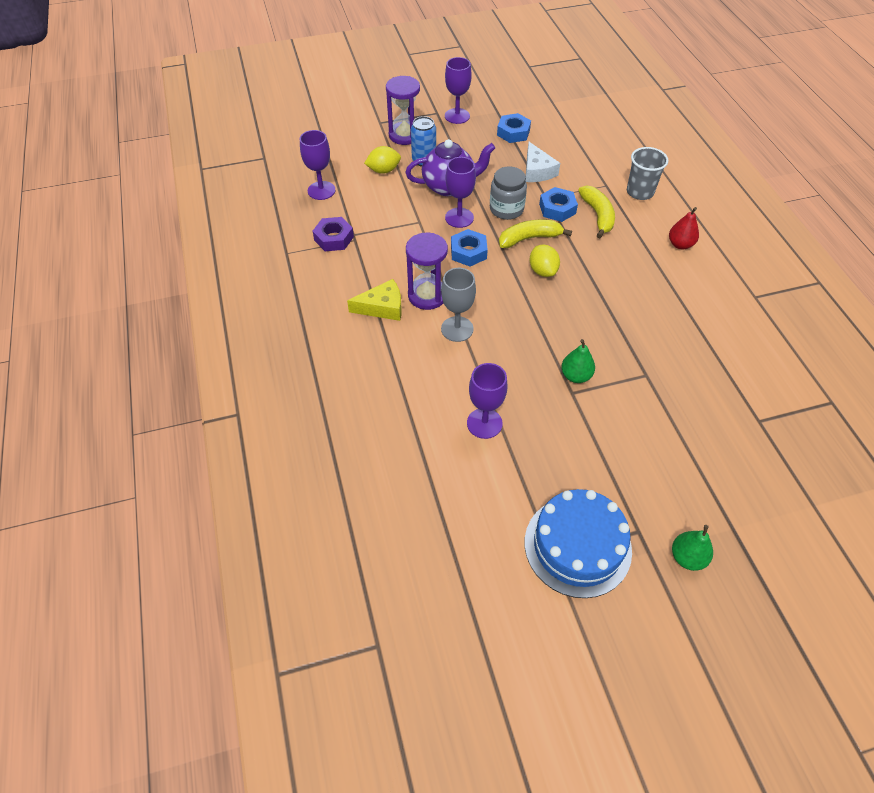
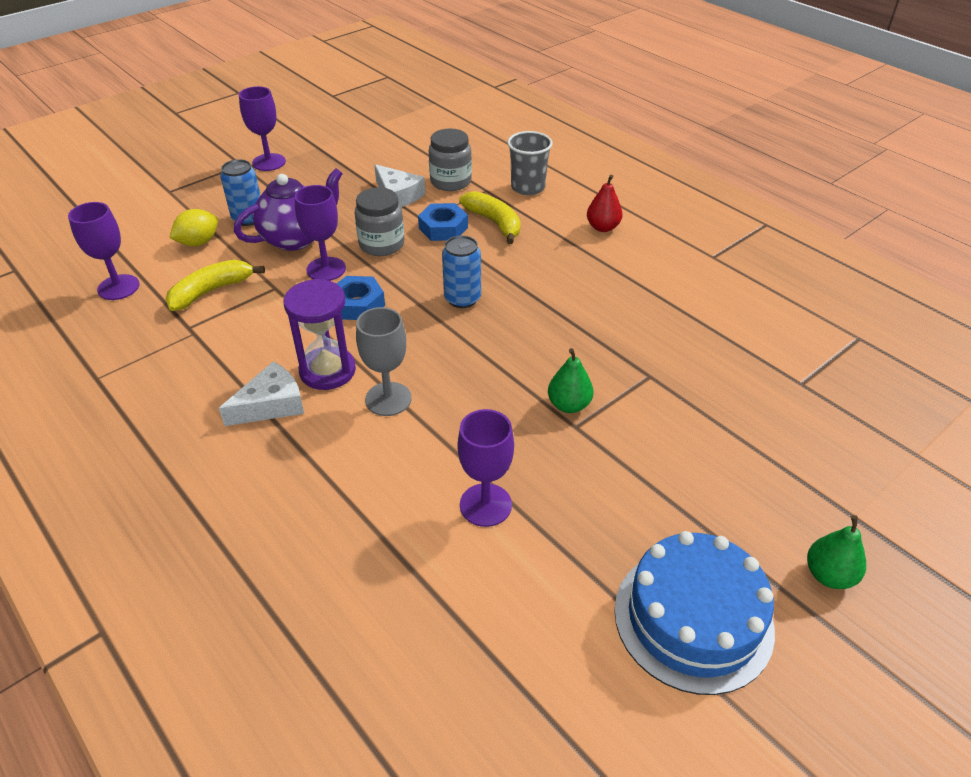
camera: 25 degrees left, 10 degrees down
purple nut [313,217,354,251] -> none
yellow cheese [347,279,402,321] -> white cheese [219,361,304,426]
purple hourglass [386,76,420,145] -> none
blue nut [497,113,531,143] -> none
yellow banana [499,220,572,248] -> yellow banana moved to [165,260,265,311]
yellow lemon [530,245,560,277] -> blue can [442,235,481,308]
none -> grey jar [429,129,472,191]

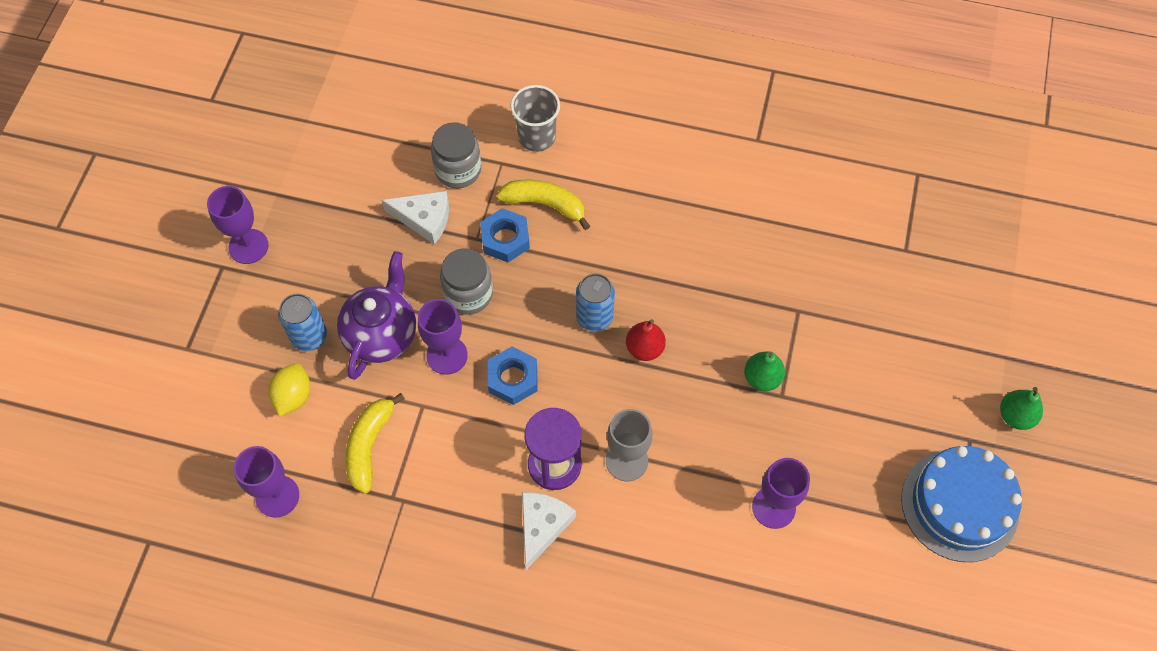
camera: 35 degrees left, 20 degrees up
red pear [587,175,623,232] -> red pear moved to [626,319,666,361]

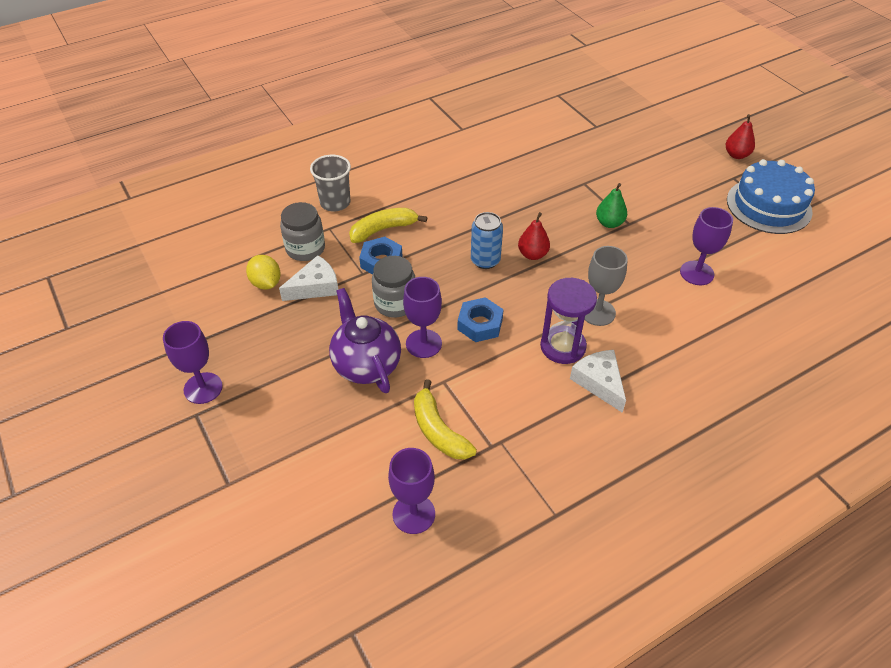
camera: 45 degrees left, 15 degrees down
yellow lemon [268,363,310,417] -> yellow lemon moved to [246,255,281,290]
blue can [278,293,327,351] -> none
green pear [1000,387,1043,430] -> red pear [726,114,755,159]

